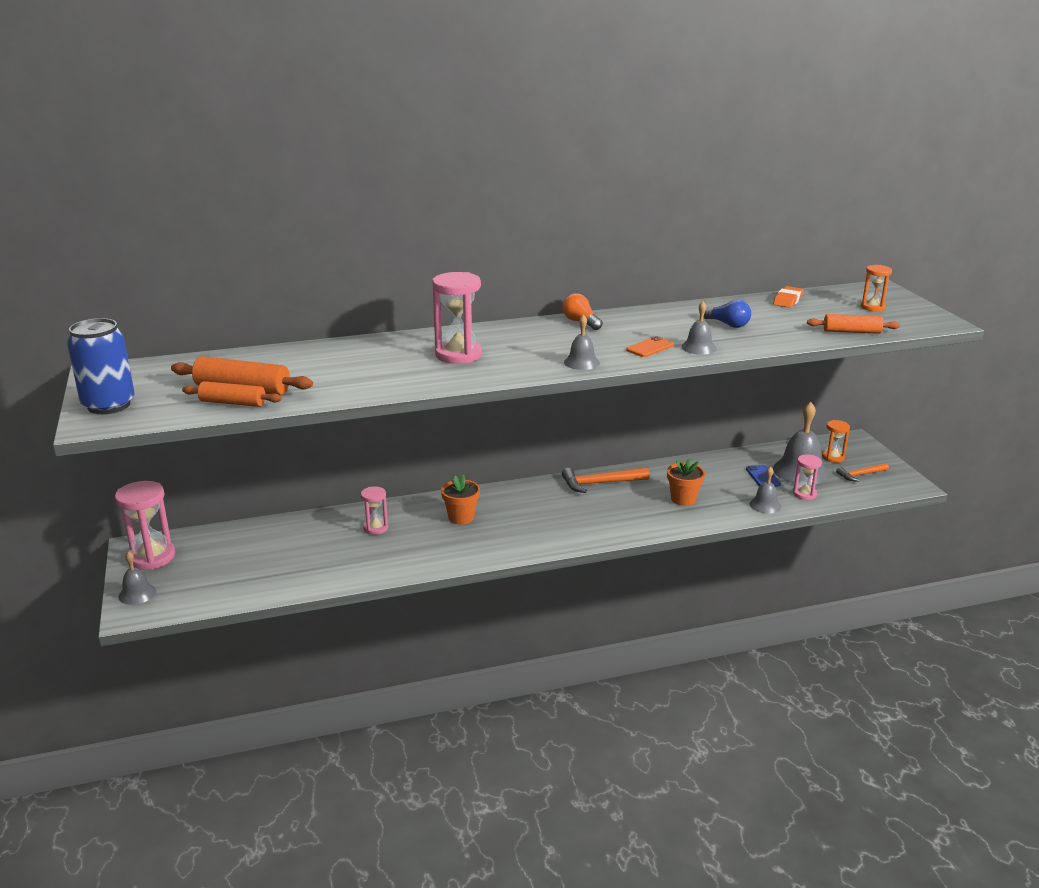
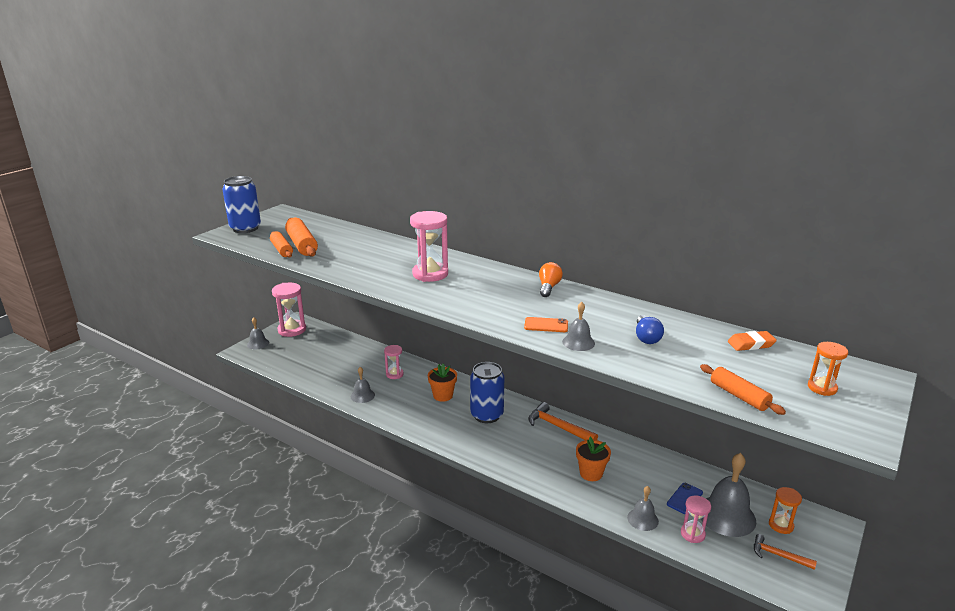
camera: 50 degrees right, 0 degrees up
grey bell [564,315,600,370] -> grey bell moved to [351,367,375,403]
none -> blue can [470,362,504,423]

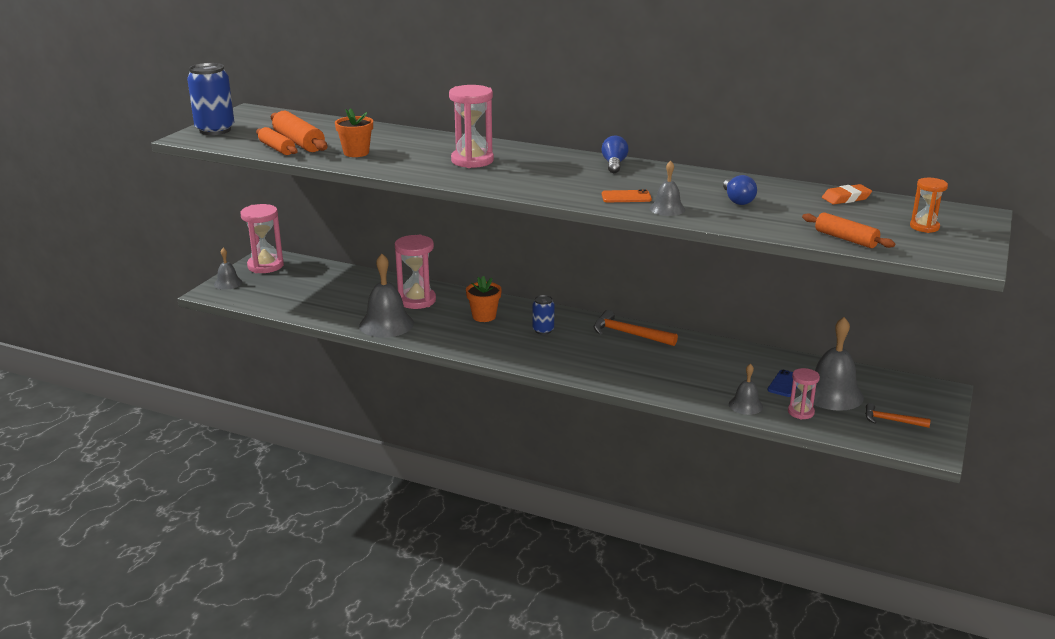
camera: 10 degrees left, 0 degrees up
grey bell [351,367,375,403] -> grey bell [359,254,414,338], size x1.83
pink hourglass [384,345,404,379] -> pink hourglass [395,235,436,309], size x1.75
blue can [470,362,504,423] -> blue can [533,295,555,335], size x0.55
orange light bulb [539,262,563,297] -> blue light bulb [601,135,628,173]
orange flower pot [576,437,611,481] -> orange flower pot moved to [335,108,373,157]
orange hourglass [769,487,802,534] -> none

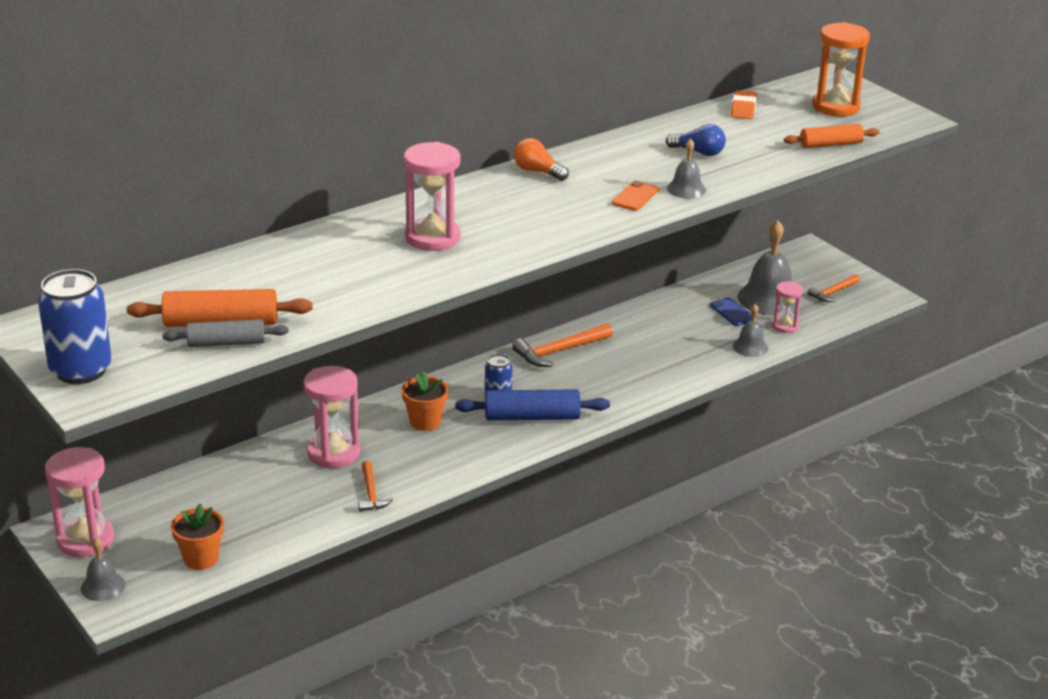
camera: 60 degrees left, 5 degrees up
orange rolling pin [256,127,298,155] -> grey rolling pin [162,319,289,347]
orange flower pot [335,108,373,157] -> orange flower pot moved to [171,504,224,570]
grey bell [359,254,414,338] -> orange hammer [358,461,393,512]
blue light bulb [601,135,628,173] -> orange light bulb [514,138,569,181]
orange hourglass [910,178,948,233] -> orange hourglass [812,22,870,116], size x1.75
none -> blue rolling pin [455,389,610,420]

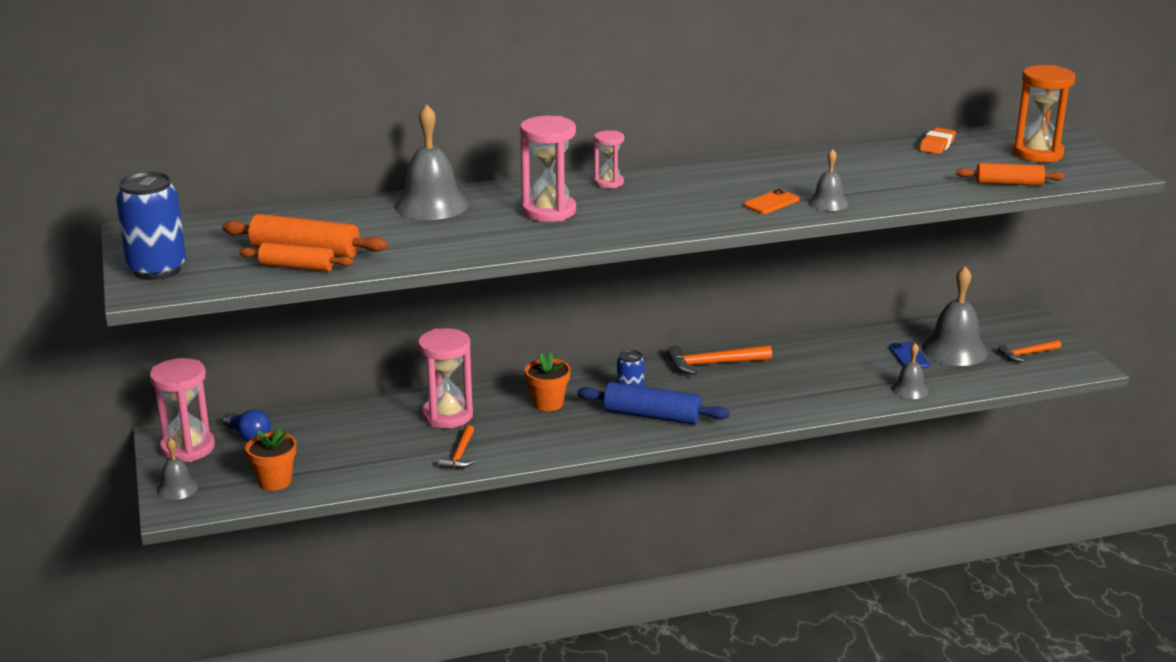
camera: 20 degrees right, 5 degrees down
grey rolling pin [162,319,289,347] -> orange rolling pin [239,243,354,272]
orange light bulb [514,138,569,181] -> none
blue light bulb [666,124,726,156] -> blue light bulb moved to [223,410,271,442]
pink hourglass [772,281,803,333] -> pink hourglass moved to [594,130,624,188]
none -> grey bell [394,104,469,220]

